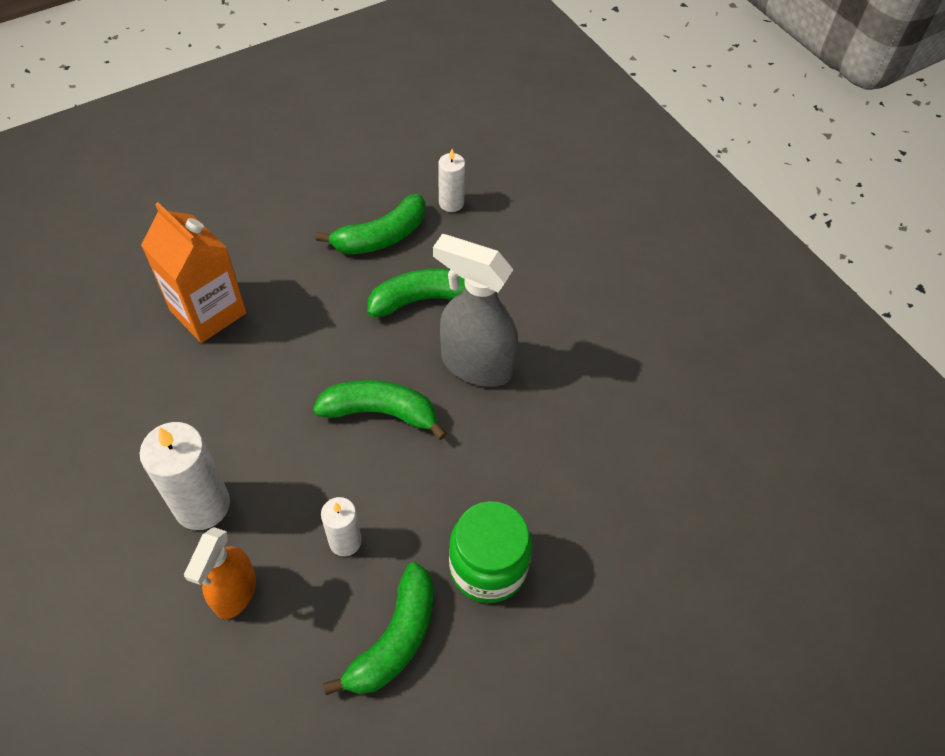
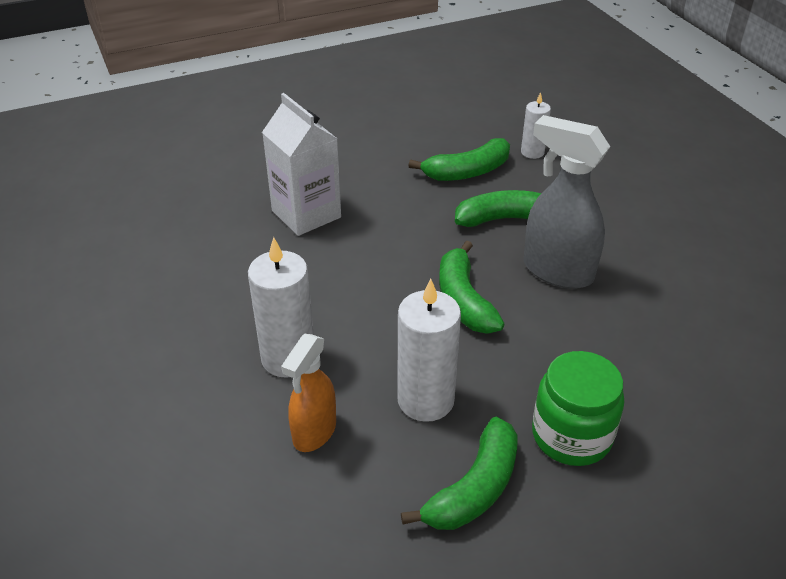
camera: 10 degrees right, 15 degrees down
orange carton [141,202,247,343] -> white carton [262,93,341,236]
green banana [313,380,447,440] -> green banana turned 120 degrees counterclockwise [439,241,505,334]
white candle [321,497,362,556] -> white candle [397,279,461,422], size x1.74

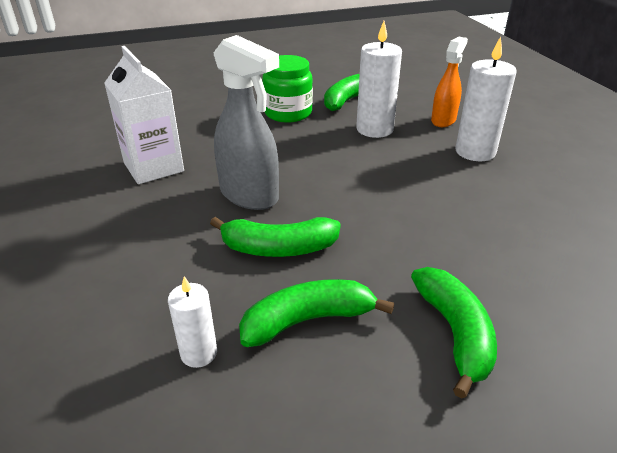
camera: 175 degrees left, 5 degrees down
white carton [262,93,341,236] -> white carton moved to [104,46,184,184]
green banana [439,241,505,334] -> green banana moved to [411,267,497,398]

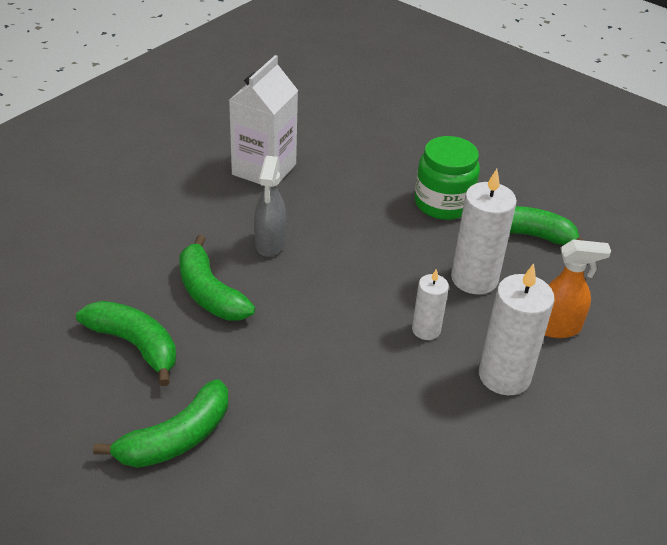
camera: 55 degrees right, 5 degrees up
white candle [168,276,217,368] -> white candle moved to [412,269,449,340]
grey spray bottle [214,35,279,210] -> grey spray bottle [254,156,286,257], size x0.65

